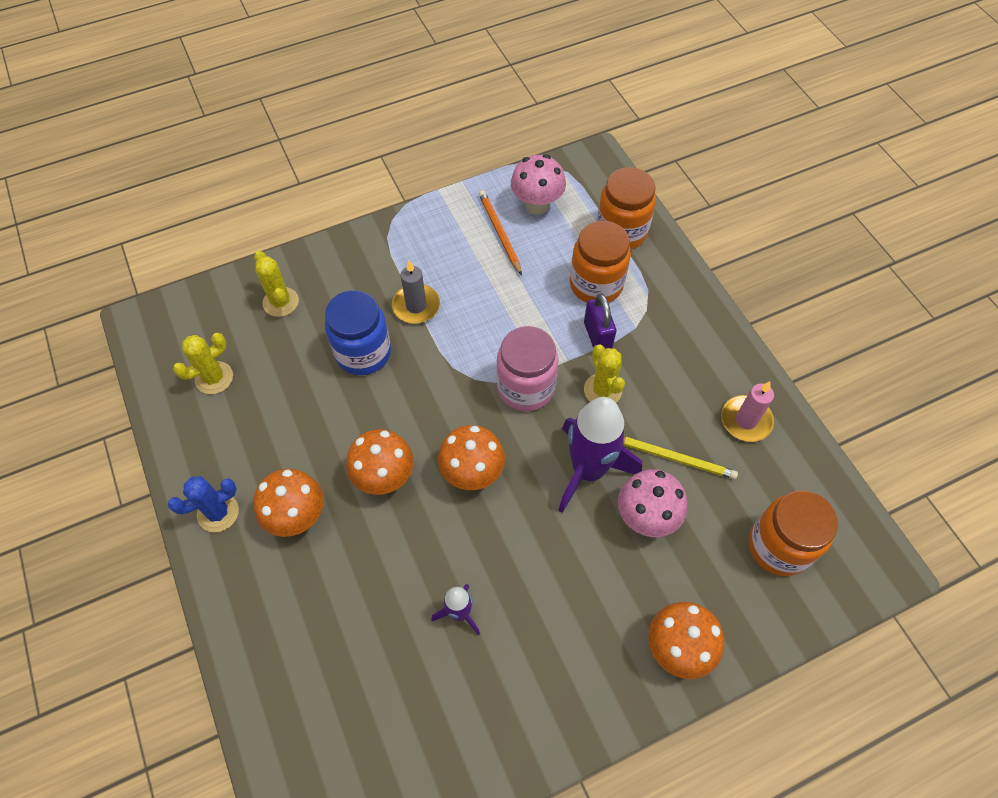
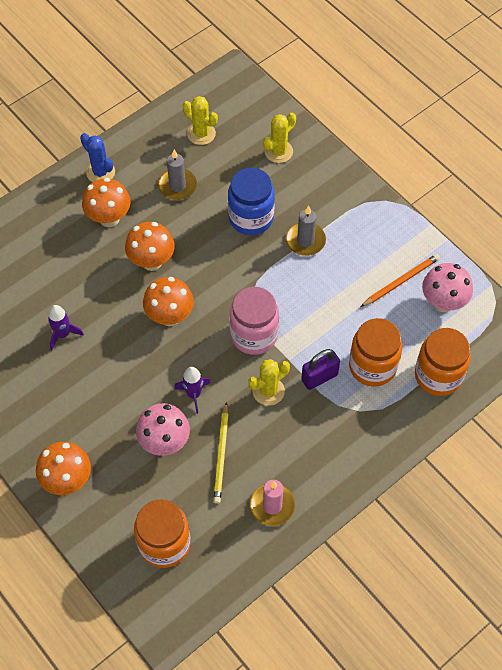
camera: 75 degrees right, 0 degrees up
purple rocket [558,397,642,513] -> purple rocket [174,367,211,414], size x0.50
none -> grey candle [158,150,197,200]

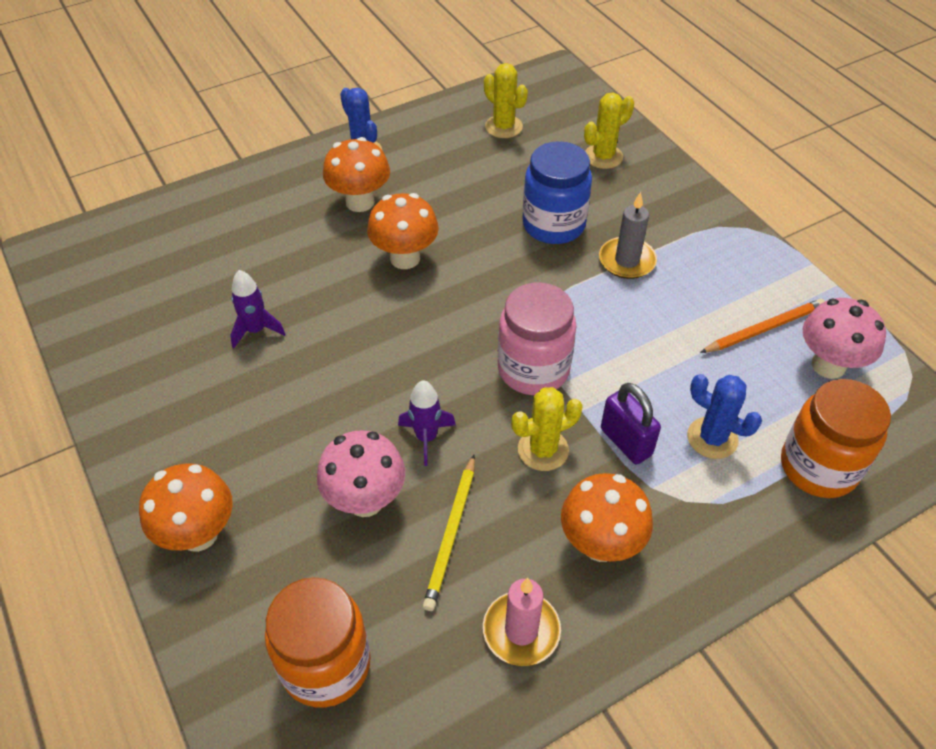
camera: 10 degrees right, 10 degrees down
orange mushroom [143,277,194,326] -> orange mushroom moved to [561,473,653,562]
grey candle [158,150,197,200] -> none
purple padlock [301,349,340,390] -> purple padlock turned 75 degrees clockwise [601,383,661,464]
orange jar [349,318,403,387] -> blue cactus [687,374,762,459]

